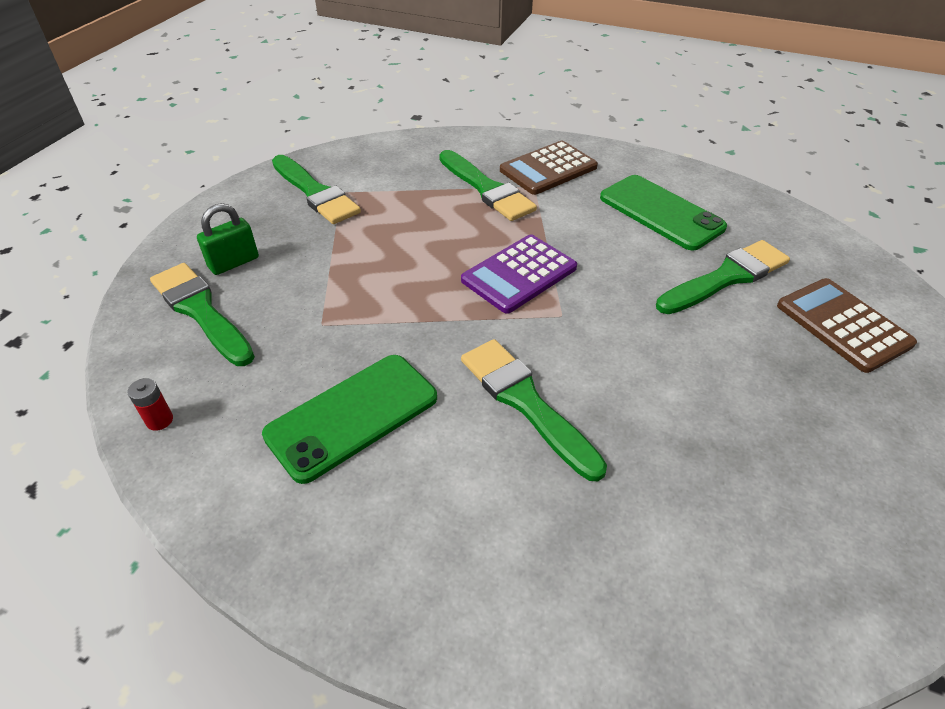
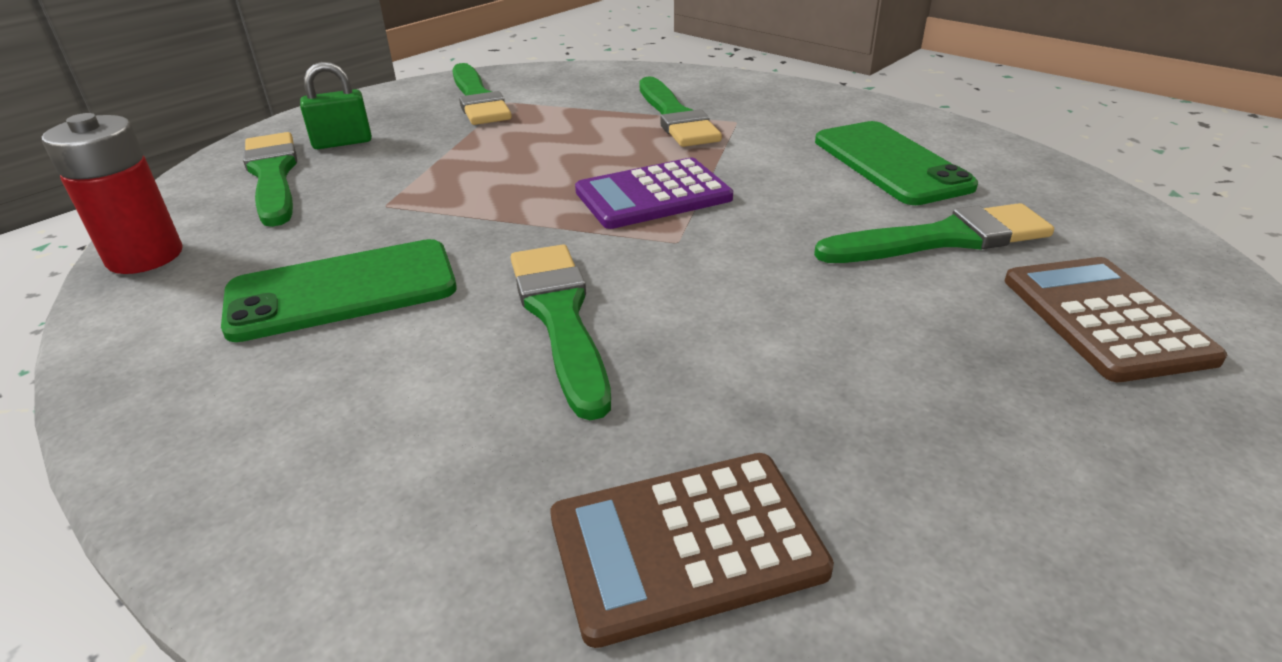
camera: 20 degrees right, 10 degrees down
red battery [127,378,173,431] -> red battery [42,113,183,274], size x2.23
brown calculator [500,141,598,195] -> brown calculator moved to [550,453,834,648]

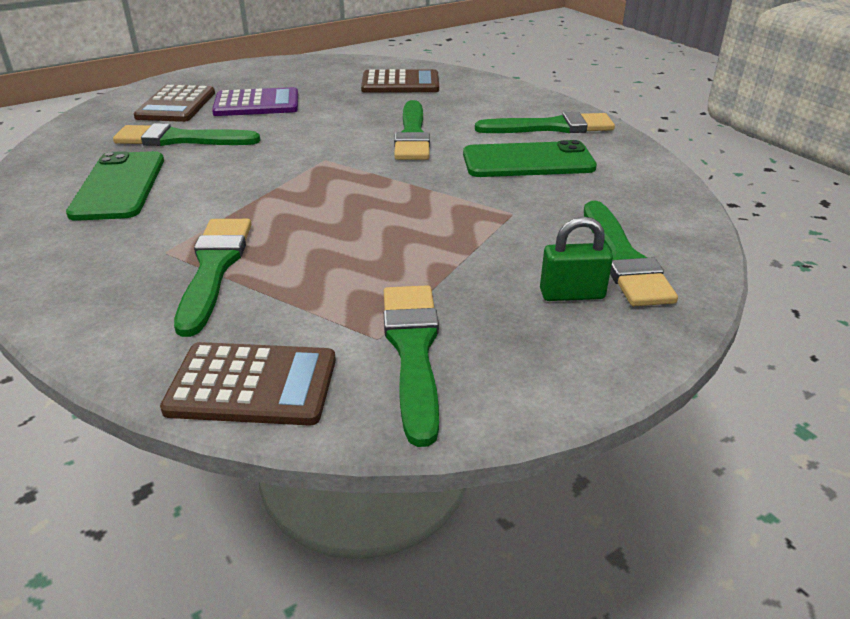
camera: 165 degrees left, 0 degrees up
red battery [42,113,183,274] -> none
purple calculator [575,158,733,229] -> purple calculator moved to [212,87,298,116]
none -> brown calculator [160,342,336,426]
none -> green brush [475,112,615,133]

